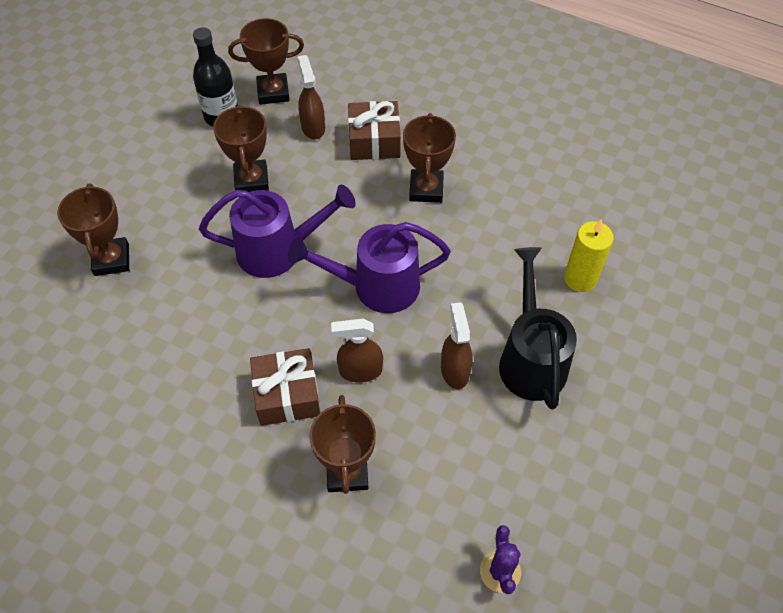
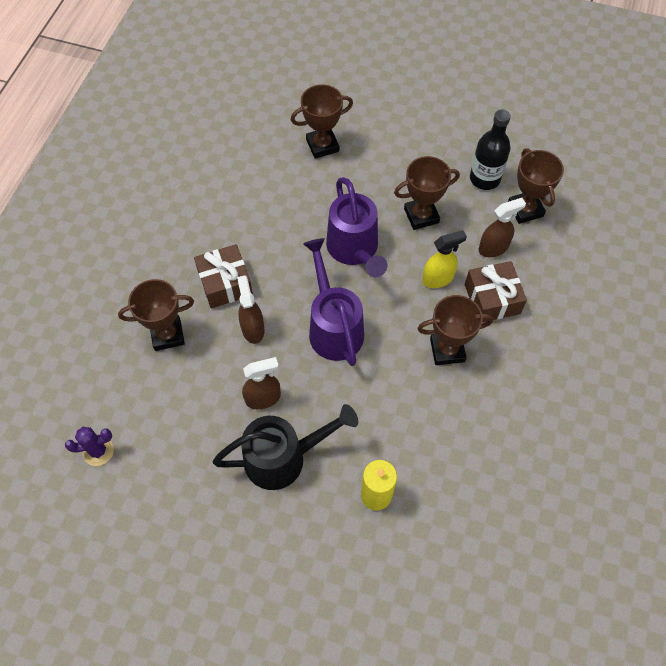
camera: 80 degrees right, 5 degrees up
none -> yellow spray bottle [422,230,467,288]

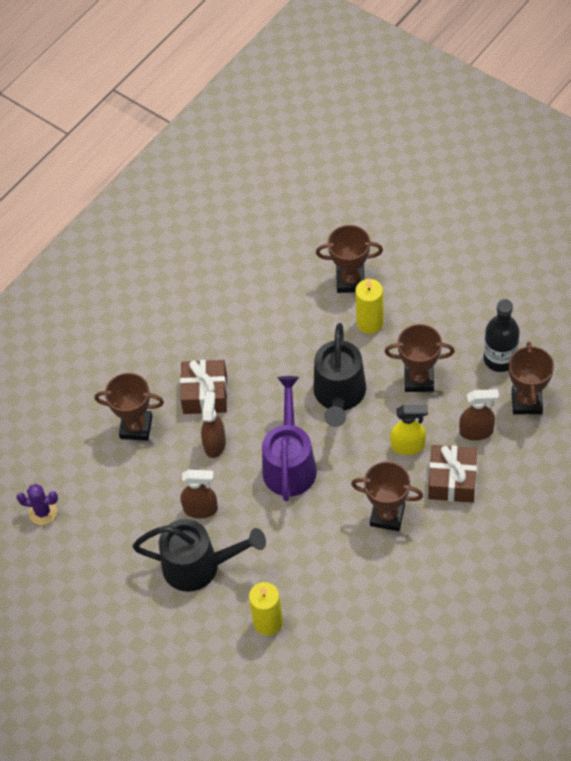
camera: 25 degrees right, 5 degrees down
purple watering can [326,177,387,278] -> black watering can [313,323,366,427]
none -> yellow candle [355,279,383,334]

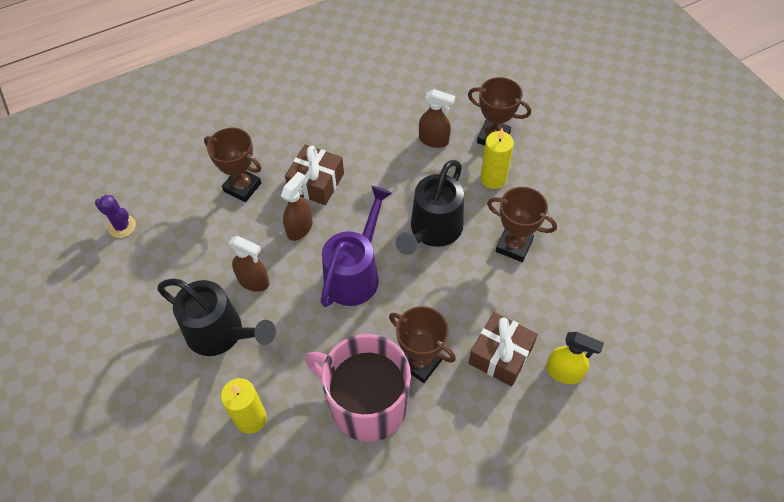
camera: 20 degrees right, 0 degrees up
yellow spray bottle [390,405,428,455] -> yellow spray bottle moved to [546,332,604,384]
brown spray bottle [459,389,499,440] -> brown spray bottle moved to [419,89,455,148]
black bottle [484,299,520,372] -> none
brown trophy [509,342,554,415] -> none
none -> pink mug [305,334,411,442]

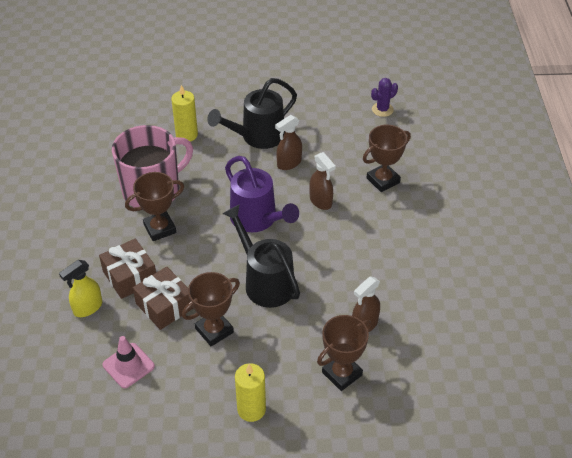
camera: 115 degrees right, 10 degrees down
brown gift [285,144,344,205] -> brown gift moved to [133,266,194,330]
yellow candle [480,128,514,189] -> yellow candle moved to [235,363,266,422]
none -> pink traffic cone [103,336,155,388]

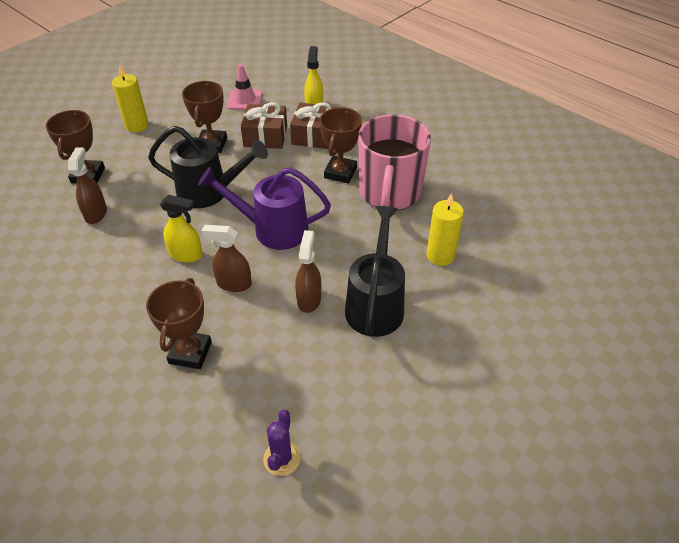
camera: 135 degrees right, 0 degrees up
none -> yellow spray bottle [160,195,203,262]

